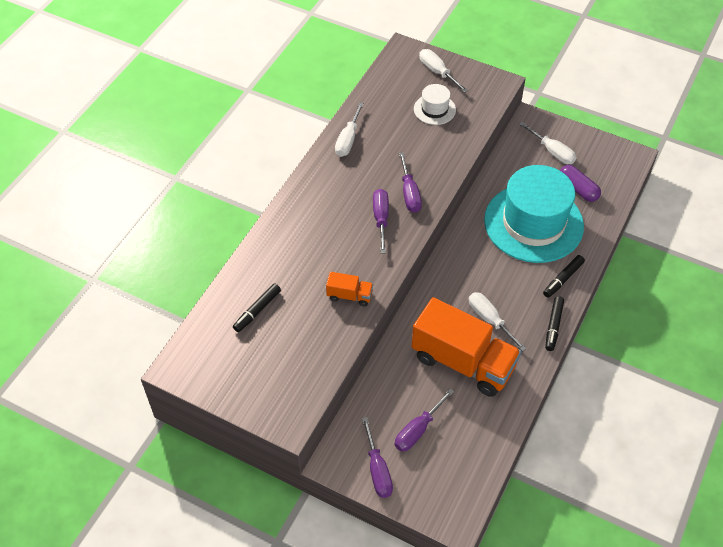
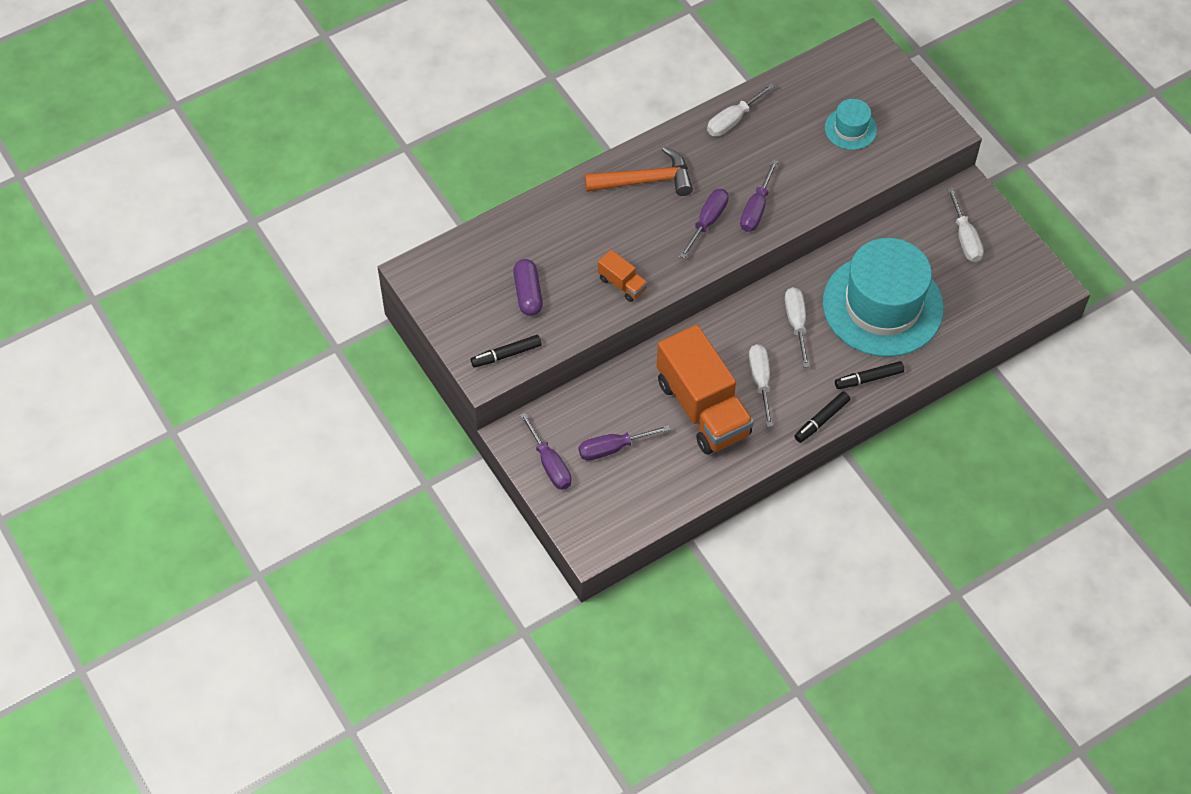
camera: 30 degrees right, 5 degrees up
black marker [233,284,281,332] -> black marker moved to [471,335,542,367]
purple screwdriver [362,417,393,498] -> purple screwdriver turned 45 degrees counterclockwise [520,412,572,490]
white hat [414,84,456,125] -> turquoise hat [825,99,877,150]
white screwdriver [419,49,468,93] -> white screwdriver moved to [785,287,810,368]
purple capsule [560,165,601,202] -> purple capsule moved to [513,259,543,316]
none -> orange hammer [585,147,693,196]

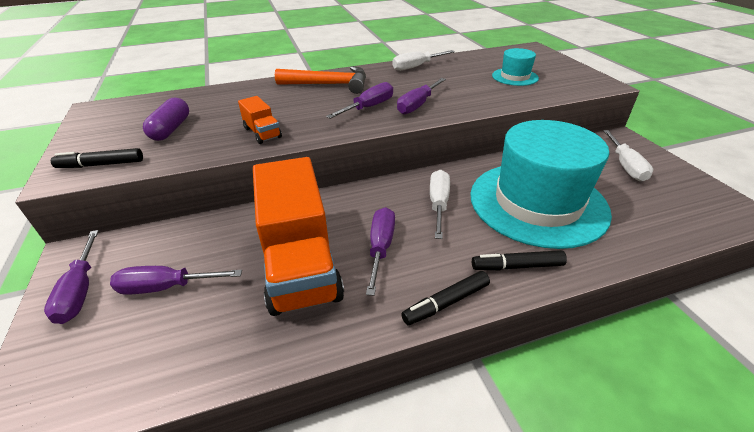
camera: 15 degrees right, 20 degrees down
white screwdriver [749,344,773,427] -> purple screwdriver [366,207,395,296]

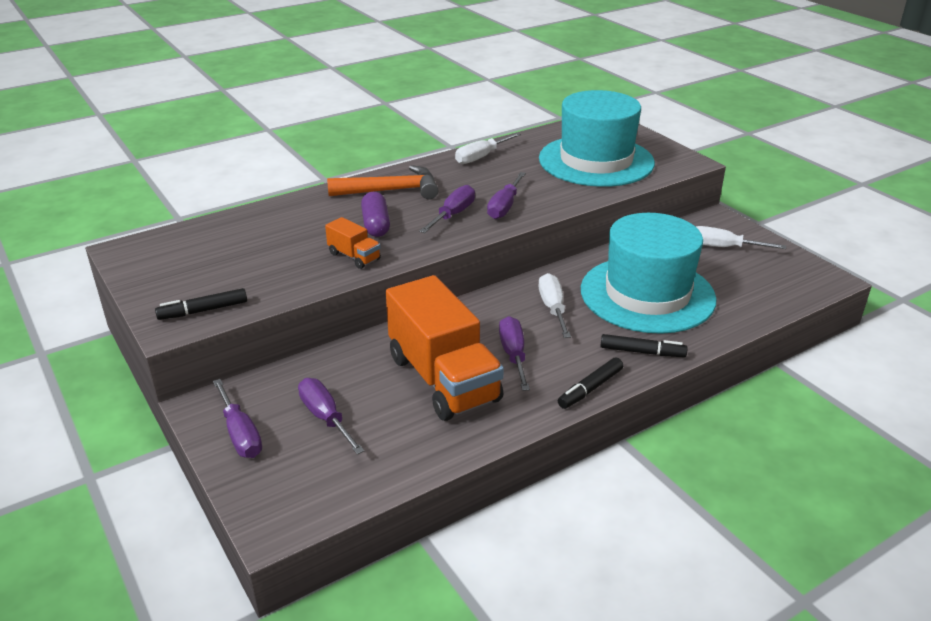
camera: 15 degrees left, 5 degrees down
purple screwdriver [110,266,242,295] -> purple screwdriver turned 75 degrees clockwise [298,378,364,455]
purple capsule [143,97,189,141] -> purple capsule moved to [361,192,390,237]
black marker [472,250,567,270] -> black marker turned 150 degrees counterclockwise [600,334,688,357]
turquoise hat [492,48,539,86] -> turquoise hat [539,90,655,187], size x2.25
white screwdriver [603,130,653,181] -> white screwdriver turned 120 degrees clockwise [696,226,786,249]

